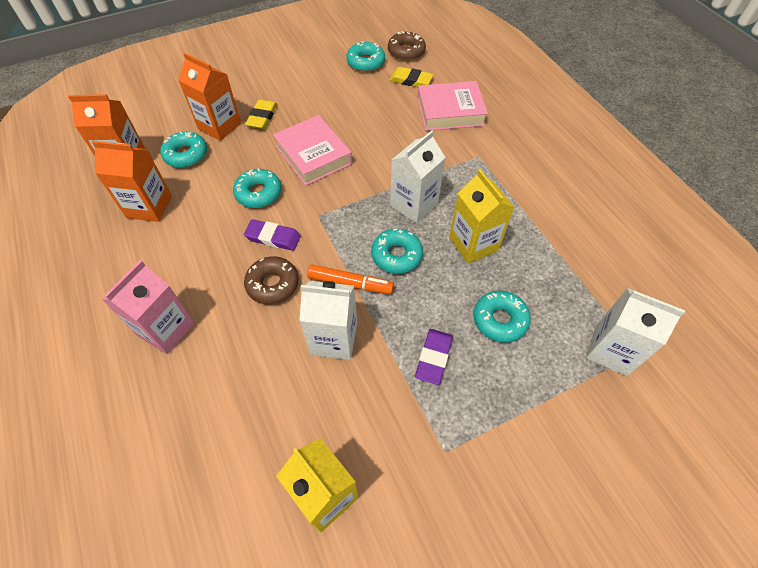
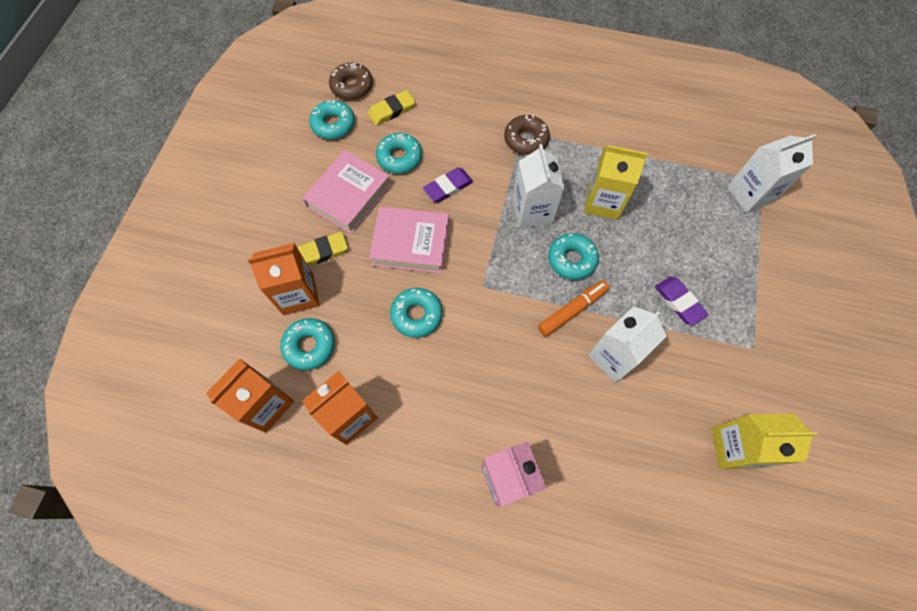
camera: 50 degrees left, 10 degrees up
purple eraser [244,219,301,251] -> purple eraser moved to [423,167,473,203]
brown donut [244,256,299,304] -> brown donut moved to [504,115,550,155]
yellow eraser [245,99,278,129] -> yellow eraser turned 75 degrees counterclockwise [298,232,348,266]
pink book [417,81,488,131] -> pink book moved to [302,150,391,234]
turquoise donut [473,291,531,343] -> turquoise donut moved to [376,133,422,174]

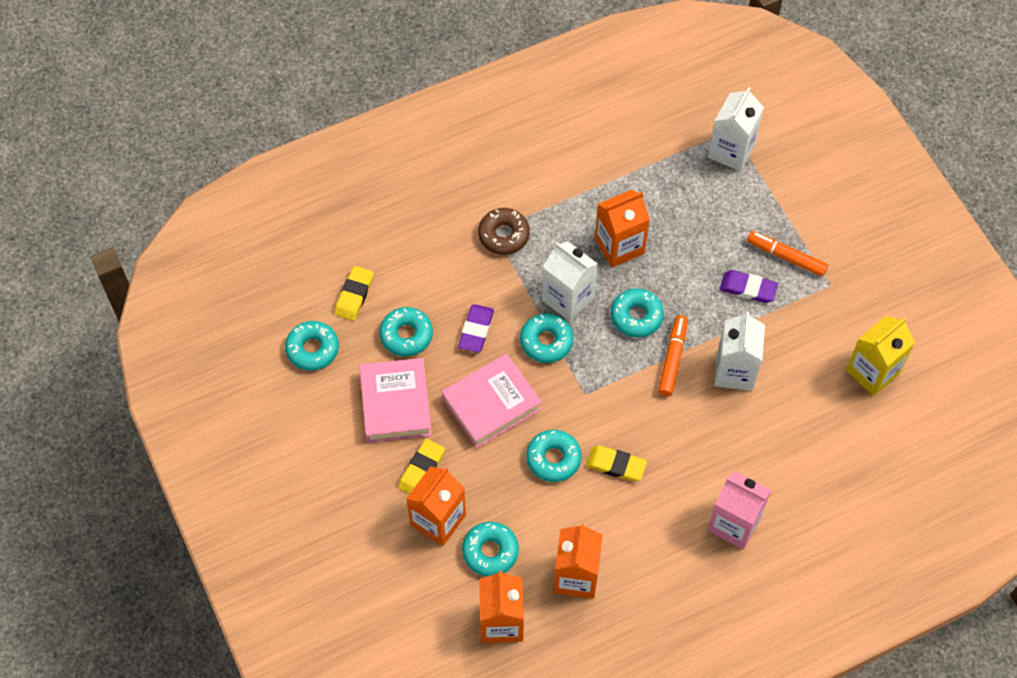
camera: 40 degrees left, 5 degrees down
brown donut [329,63,373,100] -> none
yellow carton [584,145,648,220] -> orange carton [595,190,650,268]
none -> turquoise donut [520,313,573,363]
none -> yellow eraser [586,446,647,482]
none -> orange marker [747,231,828,277]

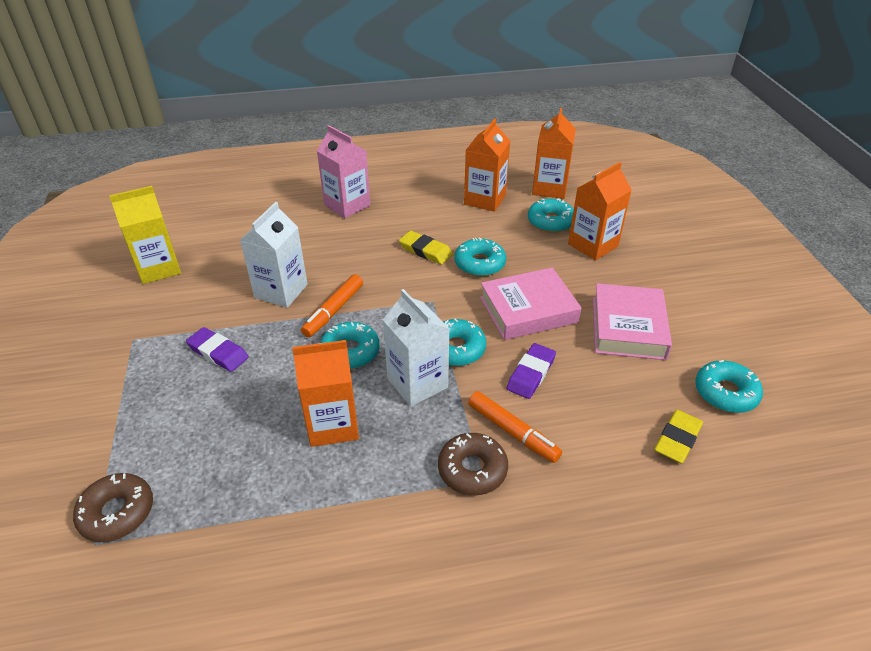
camera: 165 degrees left, 20 degrees down
turquoise donut [379,307,433,357] -> none
yellow eraser [398,439,445,494] -> none
white carton [708,87,764,171] -> brown donut [73,473,153,542]
orange marker [747,231,828,277] -> orange marker moved to [468,391,562,463]

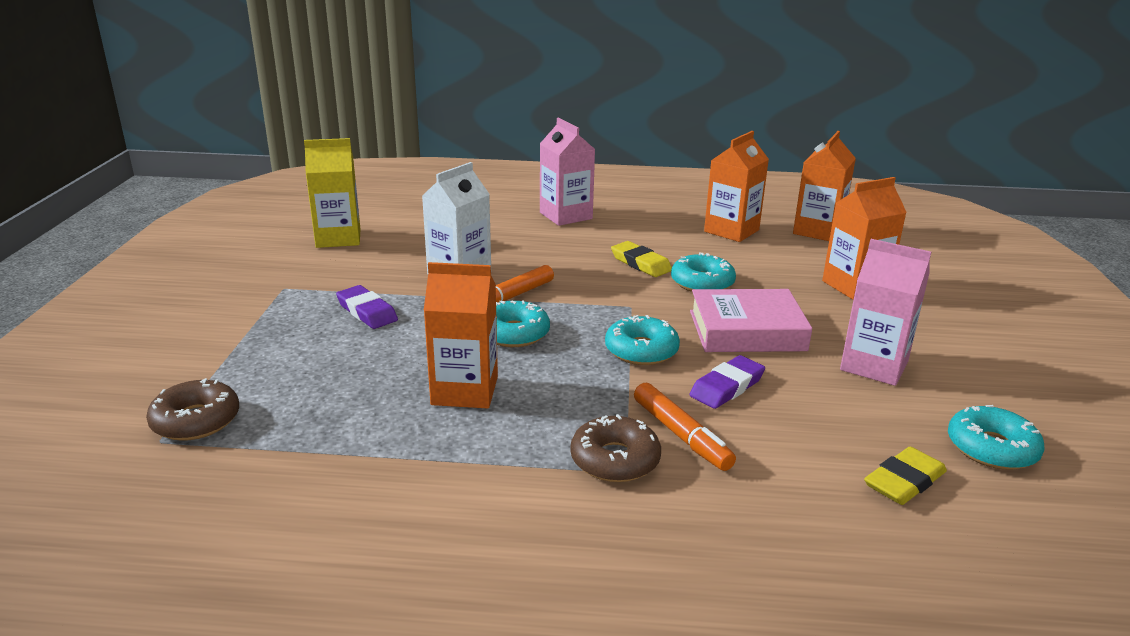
camera: 15 degrees right, 15 degrees down
white carton [383,289,449,406] -> none
turquoise donut [528,198,574,233] -> none
pink book [593,283,672,360] -> pink carton [840,239,931,386]

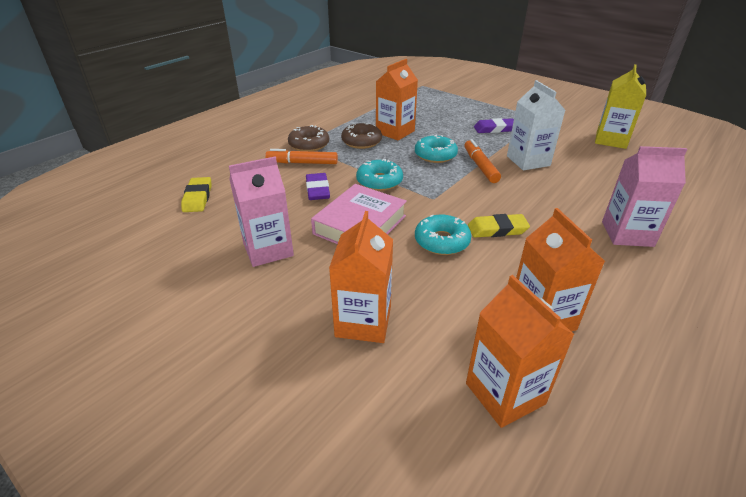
camera: 125 degrees right, 10 degrees up
brown donut [146,378,239,441] -> brown donut moved to [341,122,382,149]
turquoise donut [948,405,1044,470] -> none

